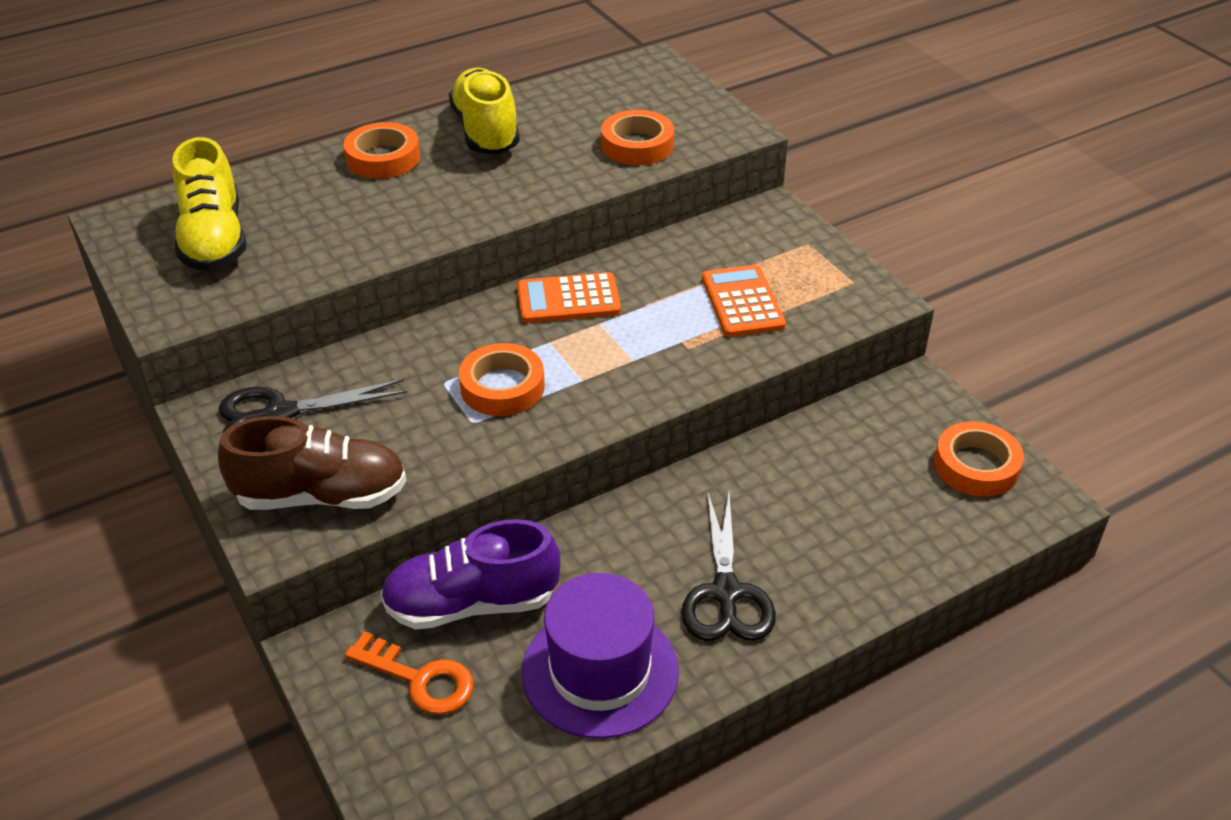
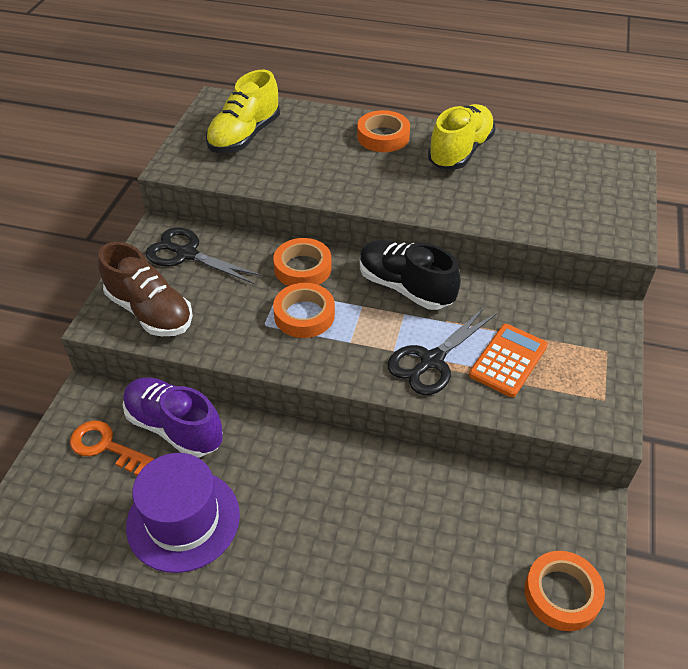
camera: 45 degrees right, 5 degrees up
orange key [345,631,474,715] -> orange key turned 135 degrees clockwise [70,421,154,475]
orange calculator [517,272,621,323] -> black shoe [360,240,461,310]
orange tape [601,110,674,165] -> orange tape moved to [273,238,332,286]
black scissors [681,493,776,641] -> black scissors moved to [388,307,497,395]

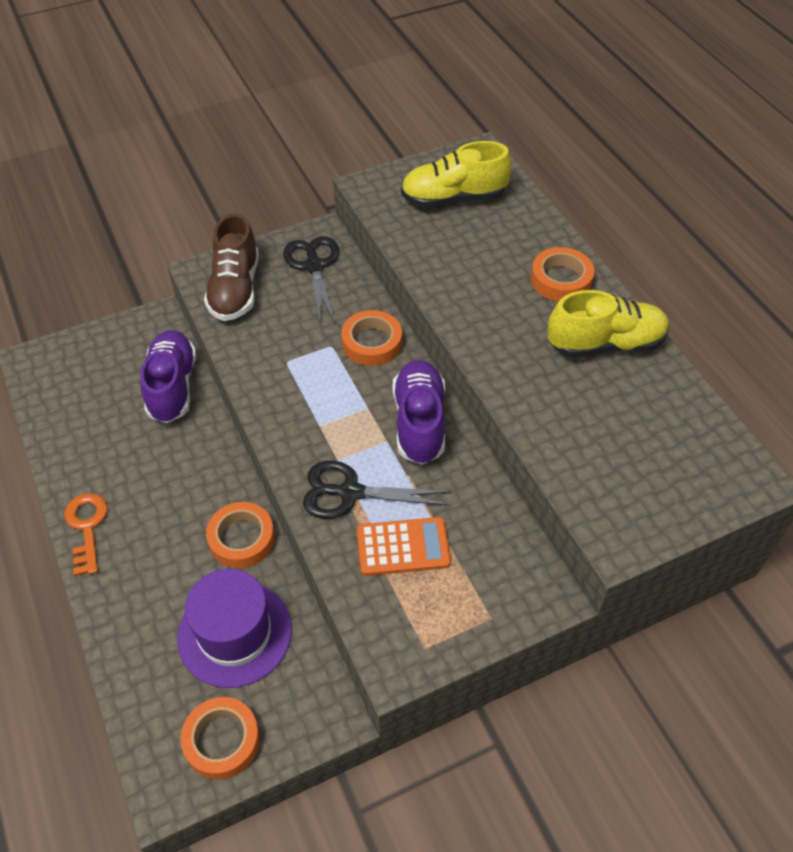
camera: 50 degrees right, 5 degrees up
orange key [70,421,154,475] -> orange key moved to [64,493,108,576]
purple hat [126,453,240,573] -> purple hat moved to [177,569,292,688]
orange tape [273,283,335,338] -> orange tape moved to [206,502,275,568]
black shoe [360,240,461,310] -> purple shoe [392,360,445,464]

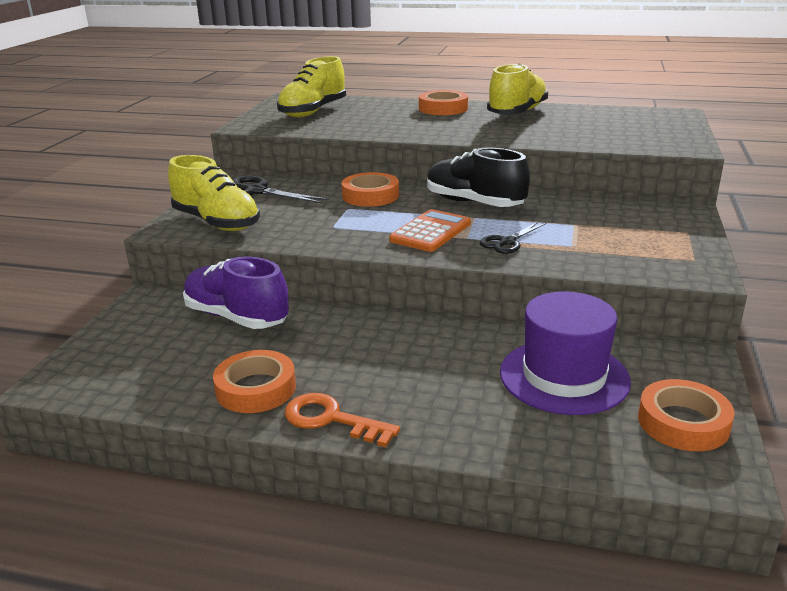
camera: 50 degrees left, 25 degrees down
brown shoe [204,213,259,321] -> yellow shoe [168,155,260,231]
orange tape [206,502,275,568] -> orange tape moved to [213,350,296,413]
black scissors [303,461,451,519] -> black scissors [479,222,546,254], size x0.61
orange calculator [357,517,451,576] -> orange calculator moved to [389,209,471,252]
purple shoe [392,360,445,464] -> black shoe [427,148,530,207]

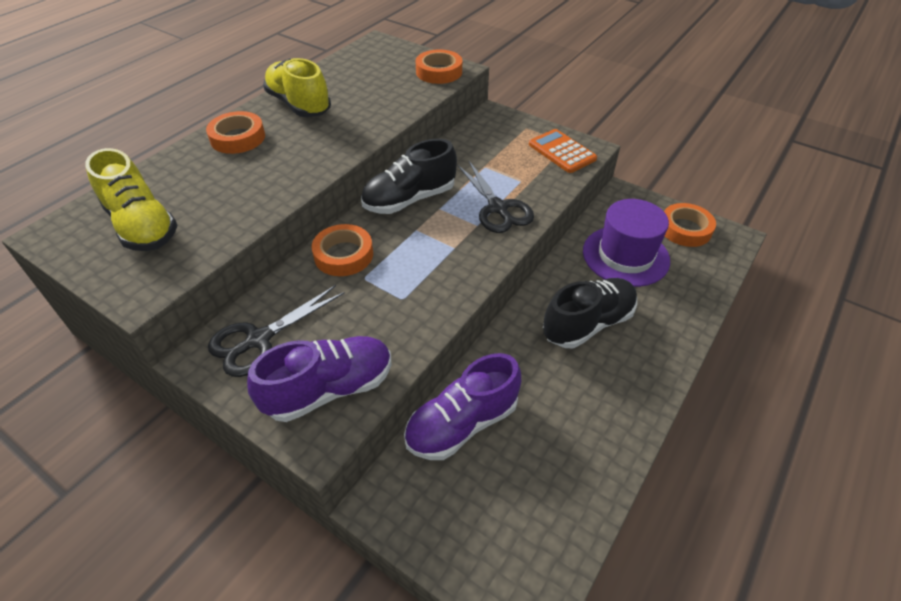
camera: 70 degrees left, 20 degrees up
yellow shoe [168,155,260,231] -> purple shoe [247,336,391,422]
orange tape [213,350,296,413] -> orange tape moved to [416,50,462,84]
orange key [285,393,400,447] -> none
orange calculator [389,209,471,252] -> orange calculator moved to [529,129,597,173]
black scissors [479,222,546,254] -> black scissors [458,161,534,233], size x1.63
none -> black shoe [543,278,637,349]

